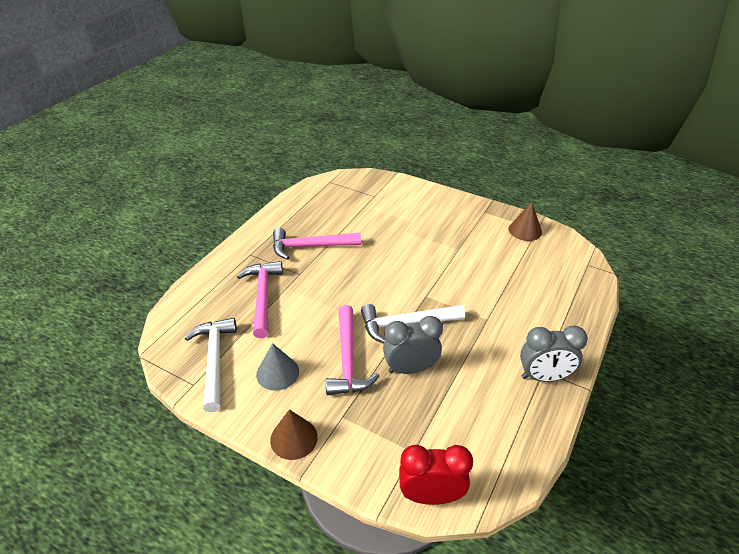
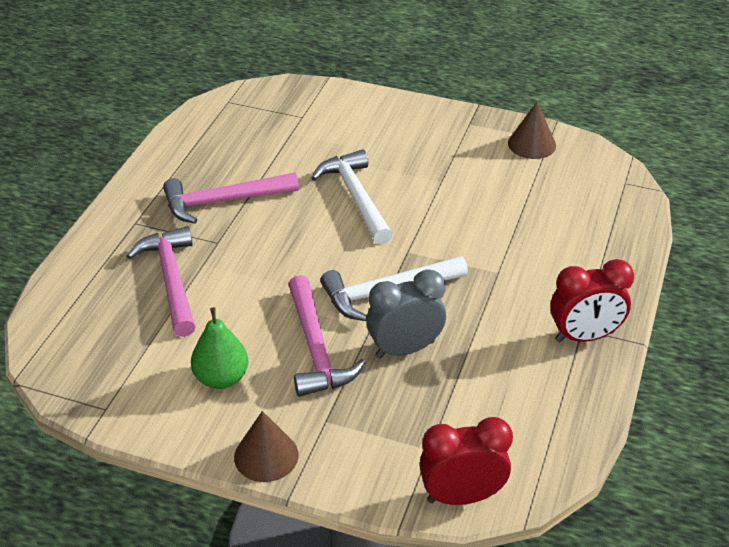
camera: 10 degrees left, 0 degrees up
white hammer [185,318,237,412] -> white hammer moved to [311,150,392,245]
grey cone [256,343,299,391] -> green pear [191,307,249,389]
grey clock [520,326,588,382] -> red clock [550,259,634,342]

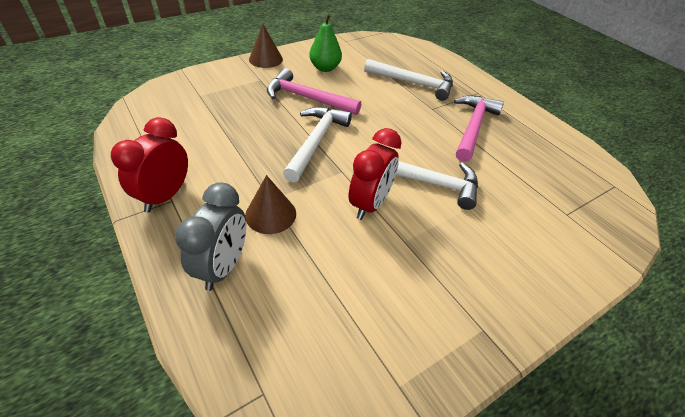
camera: 125 degrees right, 5 degrees up
pink hammer [127,226,196,337] -> white hammer [364,59,453,101]
grey clock [366,269,446,358] -> grey clock moved to [175,182,246,291]
red clock [419,417,513,505] -> red clock moved to [348,128,401,220]
brown cone [508,102,556,159] -> brown cone moved to [245,175,296,234]

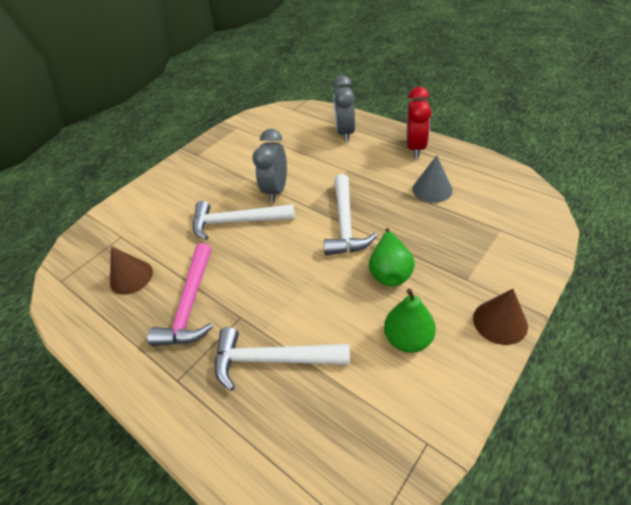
camera: 170 degrees right, 0 degrees up
brown cone [245,175,296,234] -> brown cone moved to [110,246,153,295]
pink hammer [267,68,361,115] -> green pear [369,228,415,286]
red clock [348,128,401,220] -> grey clock [252,129,287,203]
none -> grey cone [413,155,453,203]

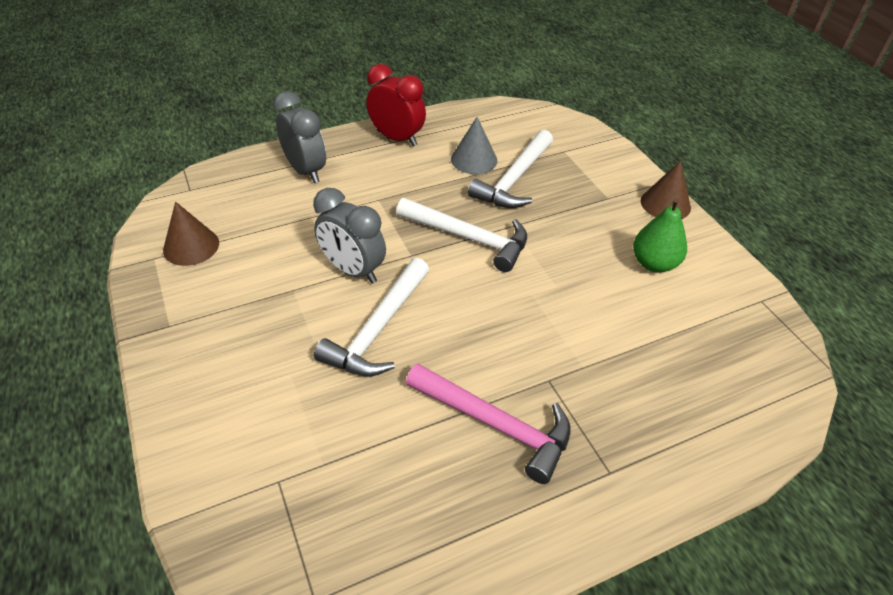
camera: 70 degrees left, 0 degrees up
brown cone [110,246,153,295] -> brown cone moved to [163,202,219,266]
white hammer [215,327,350,391] -> white hammer moved to [468,130,553,208]
grey clock [332,75,355,142] -> grey clock turned 150 degrees counterclockwise [273,91,326,183]
green pear [369,228,415,286] -> none

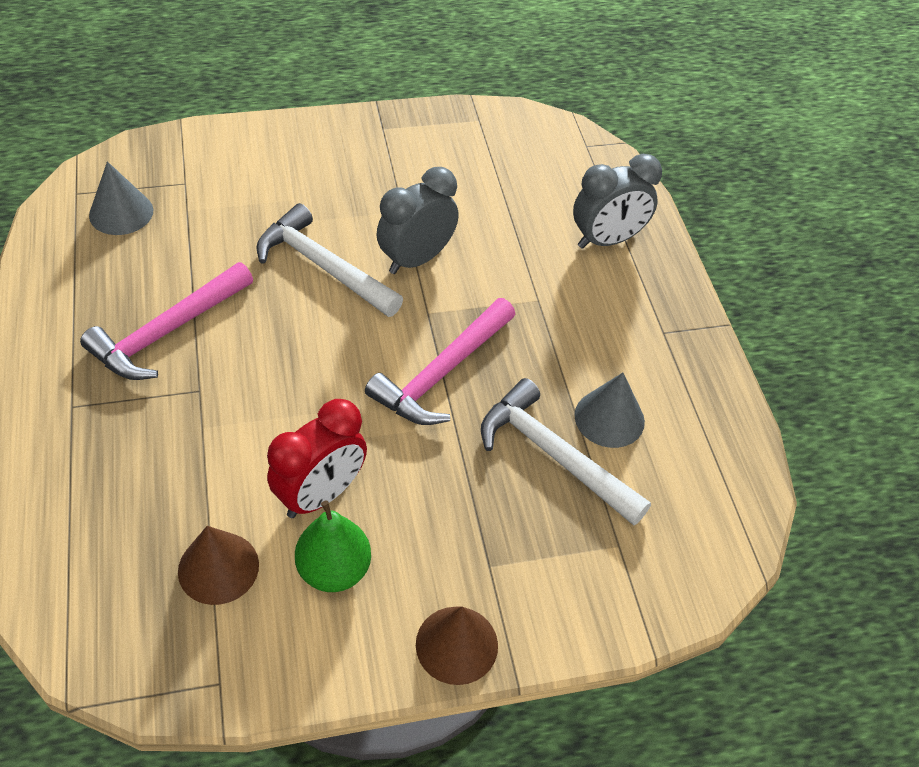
camera: 100 degrees right, 5 degrees up
brown cone [163,202,219,266] -> brown cone moved to [178,526,259,605]
red clock [366,64,426,146] -> red clock moved to [267,399,367,518]
white hammer [396,198,527,272] -> pink hammer [365,298,515,425]
none -> grey cone [89,161,153,235]

